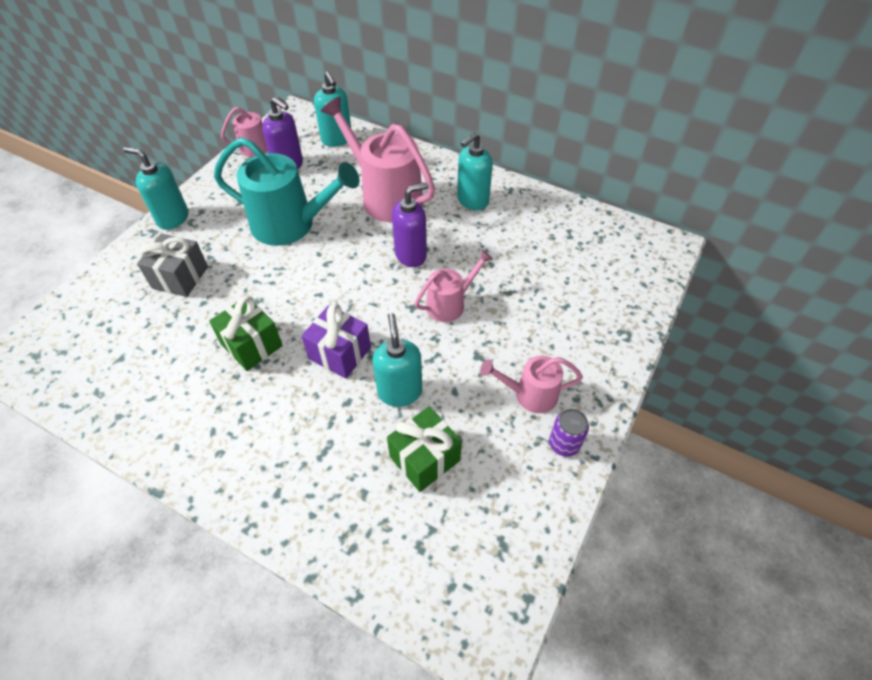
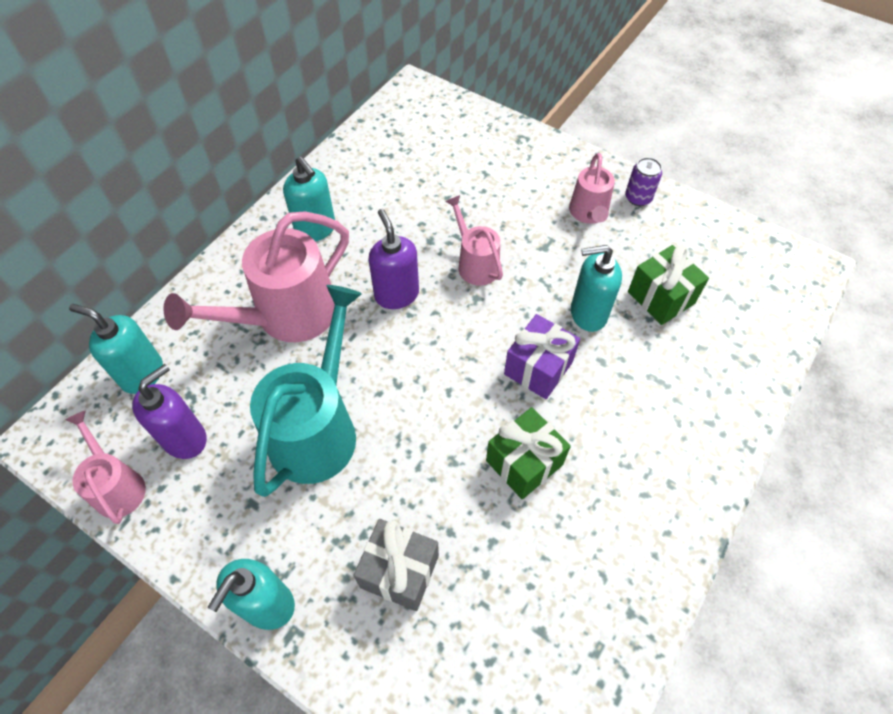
camera: 85 degrees left, 5 degrees up
turquoise soap dispenser [314,72,351,147] -> turquoise soap dispenser turned 135 degrees counterclockwise [69,304,163,394]

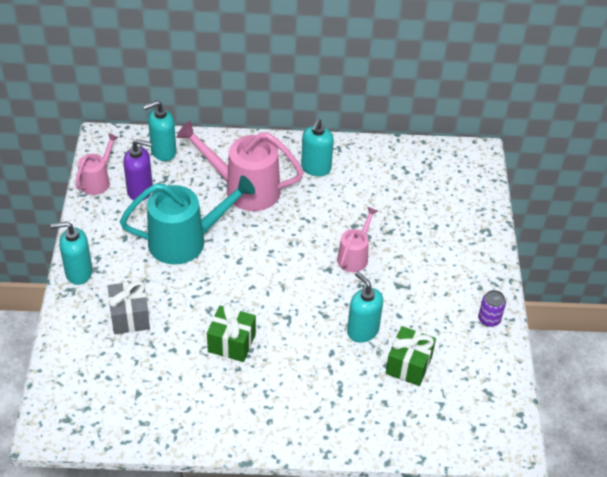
camera: 55 degrees right, 10 degrees down
turquoise soap dispenser [69,304,163,394] -> turquoise soap dispenser turned 105 degrees counterclockwise [143,100,176,161]
purple soap dispenser [368,209,419,309] -> none
purple gift [504,314,580,399] -> none
pink watering can [569,153,615,224] -> none

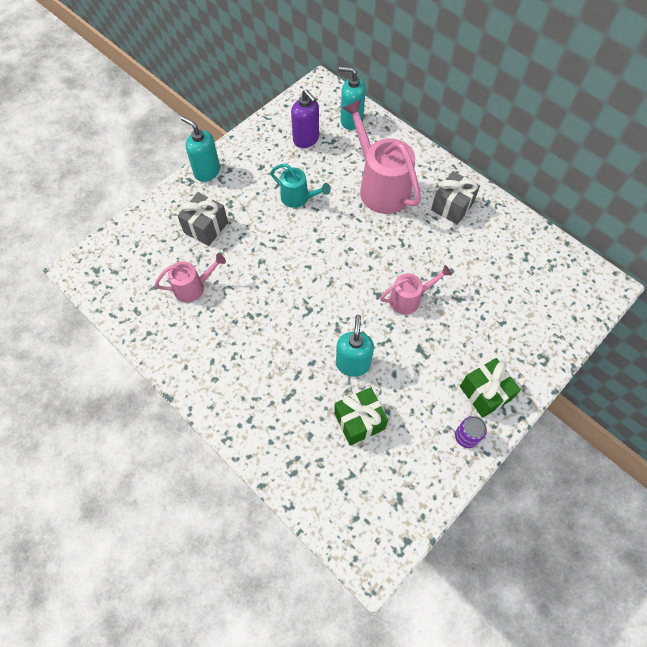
camera: 45 degrees right, 15 degrees up
pink watering can [75,133,119,195] -> pink watering can moved to [155,253,226,302]
turquoise watering can [120,175,255,265] -> turquoise watering can [270,164,331,208], size x0.55
green gift [207,303,256,362] -> green gift moved to [460,358,521,418]
turquoise soap dispenser [301,118,334,176] -> grey gift [431,171,480,225]

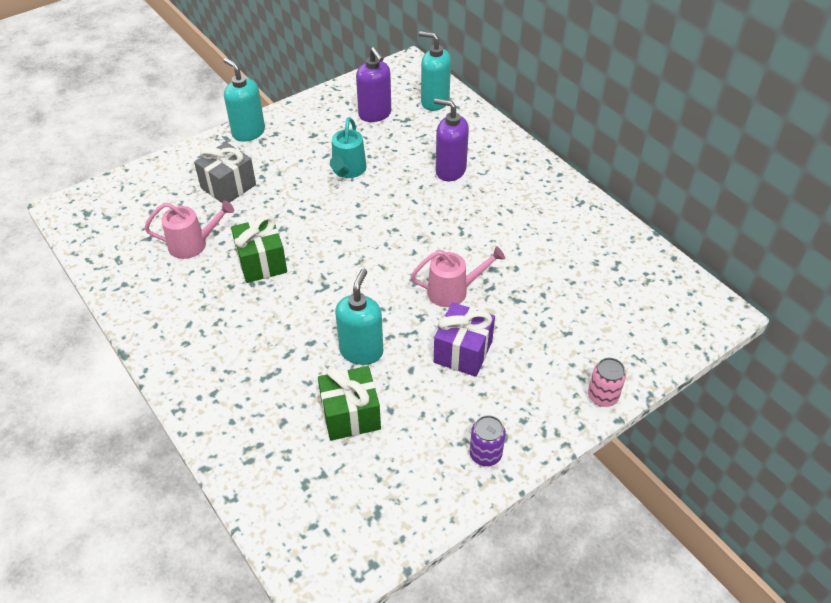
camera: 10 degrees right, 15 degrees down
turquoise watering can [270,164,331,208] -> turquoise watering can turned 60 degrees clockwise [330,117,367,178]
pink watering can [342,99,421,214] -> purple soap dispenser [434,98,469,181]
grey gift [431,171,480,225] -> none
green gift [460,358,521,418] -> green gift moved to [231,215,287,283]
none -> purple gift [434,302,495,377]
none -> pink can [588,358,626,407]

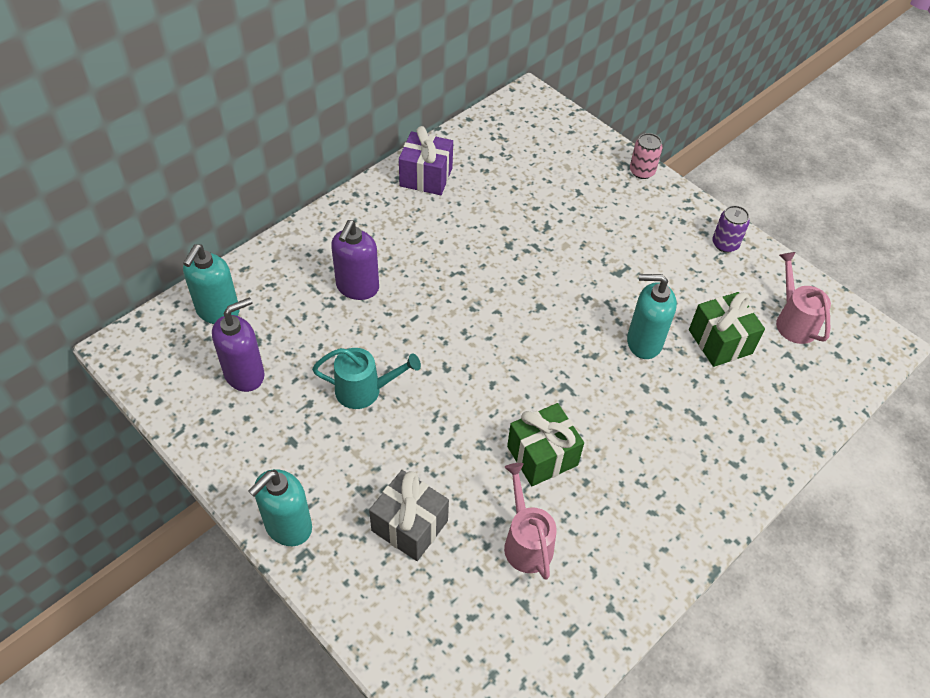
camera: 100 degrees left, 5 degrees up
pink watering can [411,246,505,307] -> pink watering can moved to [776,252,831,344]
purple gift [434,302,495,377] -> purple gift moved to [399,126,453,195]

